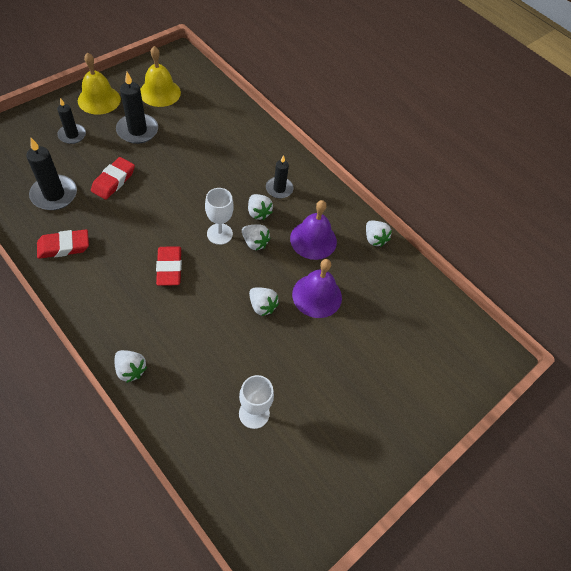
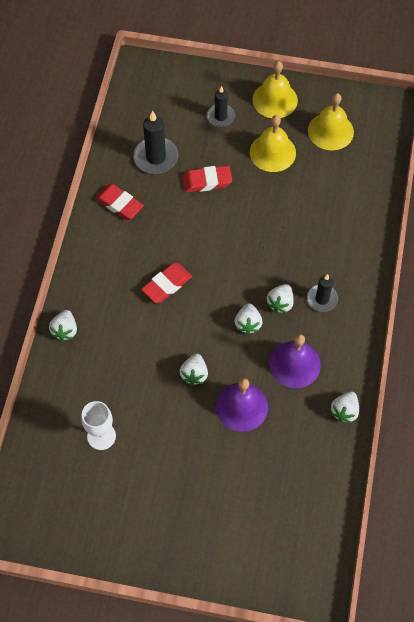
camera: 60 degrees right, 5 degrees up
black candle [116,72,158,144] -> yellow bell [250,115,296,172]
white goblet [205,188,234,245] -> none

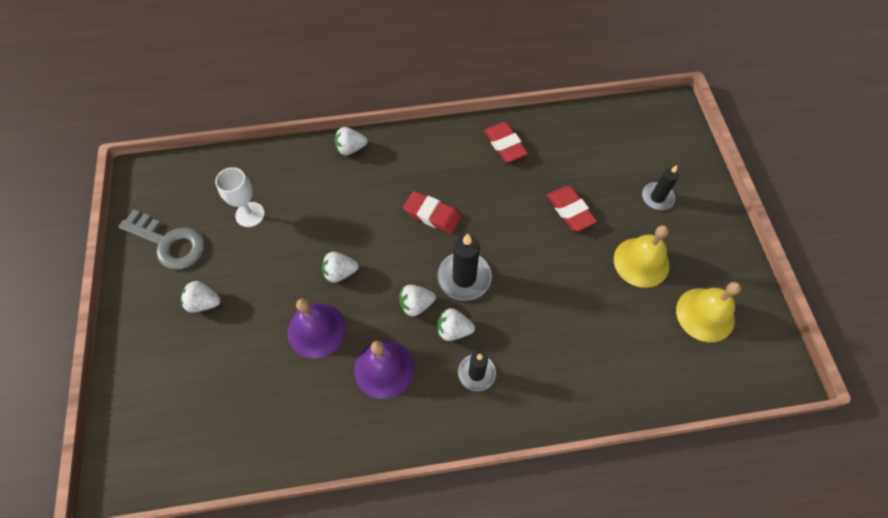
camera: 70 degrees right, 0 degrees up
red eraser [95,184,144,220] -> red eraser turned 45 degrees counterclockwise [484,122,528,162]
black candle [133,110,178,174] -> black candle moved to [437,233,492,301]
yellow bell [252,61,298,118] -> none
white strawberry [331,392,359,423] -> white strawberry moved to [181,281,221,313]
none -> grey key [118,209,205,270]

